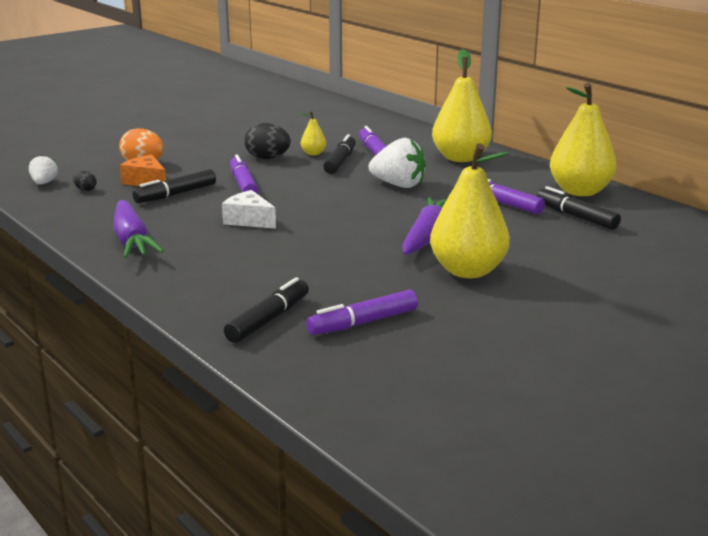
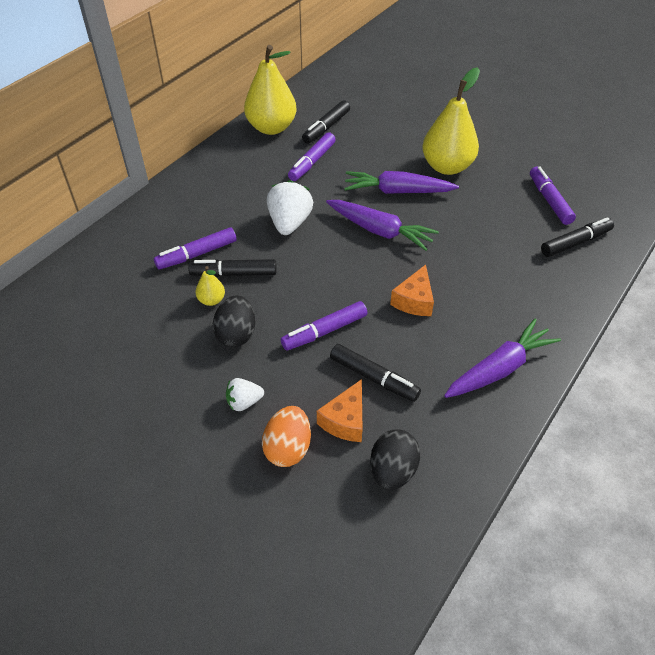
camera: 105 degrees left, 25 degrees up
white strawberry [29,155,58,184] -> white strawberry moved to [226,378,264,411]
black egg [73,171,96,191] -> black egg [370,429,420,490], size x1.98
white cheese [222,190,276,229] -> orange cheese [390,265,434,316]
black marker [224,277,309,343] -> black marker turned 135 degrees clockwise [541,217,614,257]
purple marker [306,290,418,335] -> purple marker turned 150 degrees counterclockwise [530,166,576,225]
yellow pear [432,49,492,162] -> none
none -> purple carrot [326,200,439,251]

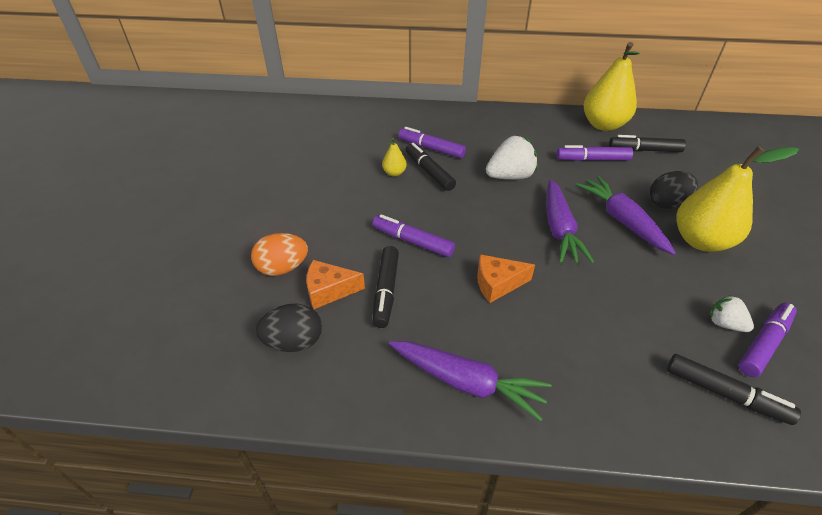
camera: 60 degrees right, 5 degrees down
black egg [213,295,255,347] -> black egg moved to [650,171,698,209]
white strawberry [226,378,264,411] -> white strawberry moved to [710,295,754,332]

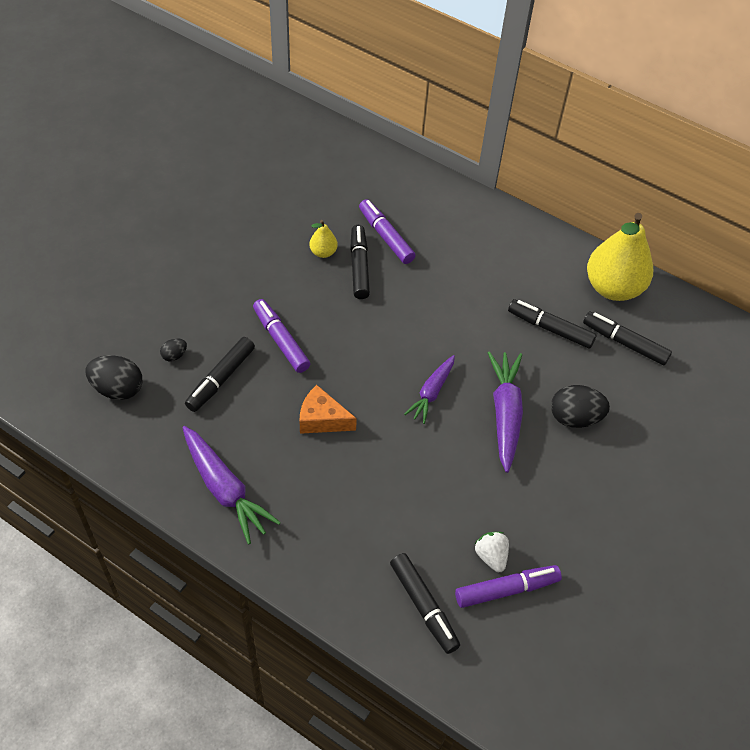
camera: 25 degrees right, 10 degrees up
orange egg [251,233,308,276] -> none
orange cheese [306,260,365,309] -> black egg [160,338,187,362]
white strawberry [486,136,538,180] -> none
purple carrot [546,179,594,263] -> purple carrot [404,355,455,424], size x0.64
purple marker [556,145,633,161] -> black marker [508,299,597,349]
yellow pear [676,146,799,252] -> none

